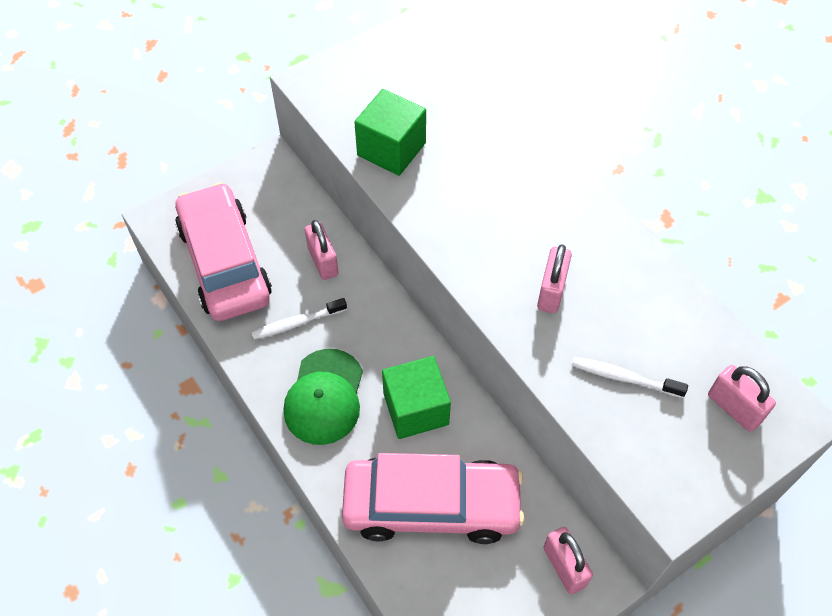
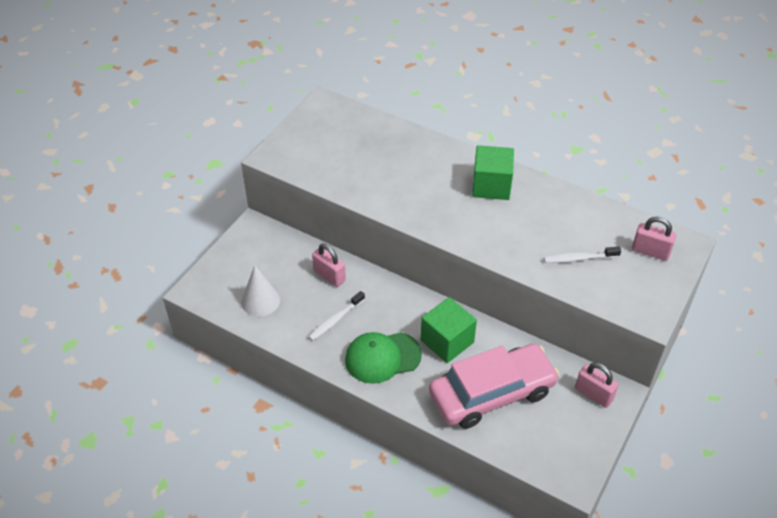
camera: 25 degrees left, 10 degrees down
pink car [175,182,272,321] -> white cone [241,265,280,316]
green cap [283,349,363,445] -> green cap turned 90 degrees clockwise [345,332,422,384]
green cube [354,89,426,176] -> green cube moved to [472,145,514,200]
pink padlock [537,244,572,313] -> none

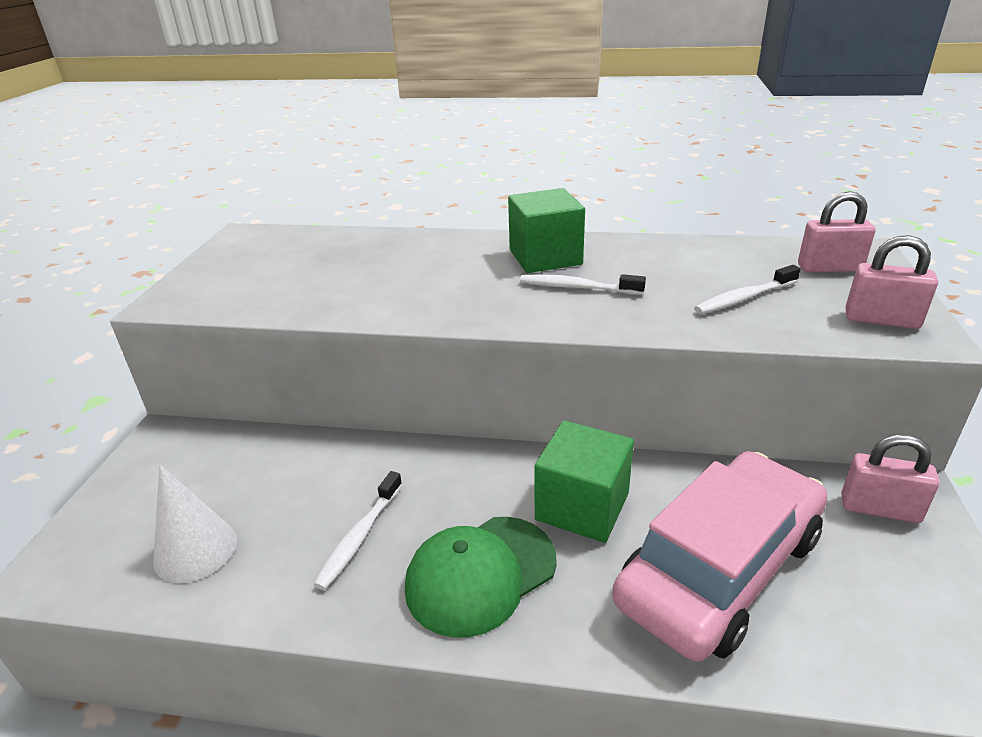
camera: 20 degrees left, 15 degrees down
pink padlock [312,243,346,287] -> pink padlock moved to [845,235,938,329]
none -> white toothbrush [520,274,646,295]

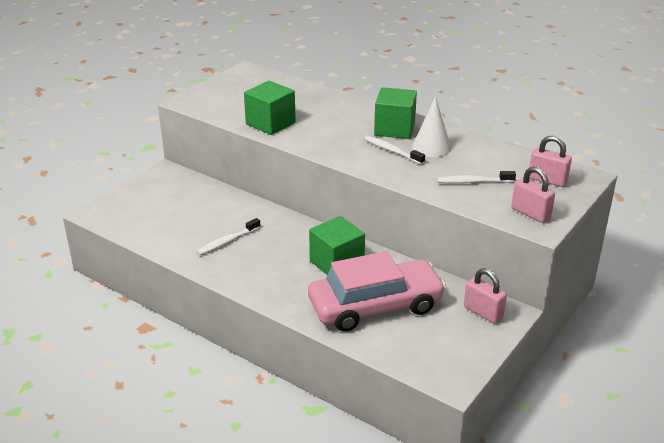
camera: 25 degrees right, 0 degrees up
white cone [153,465,237,583] -> white cone moved to [412,97,451,157]
green cap [405,517,557,638] -> none
none -> green cube [244,81,296,135]

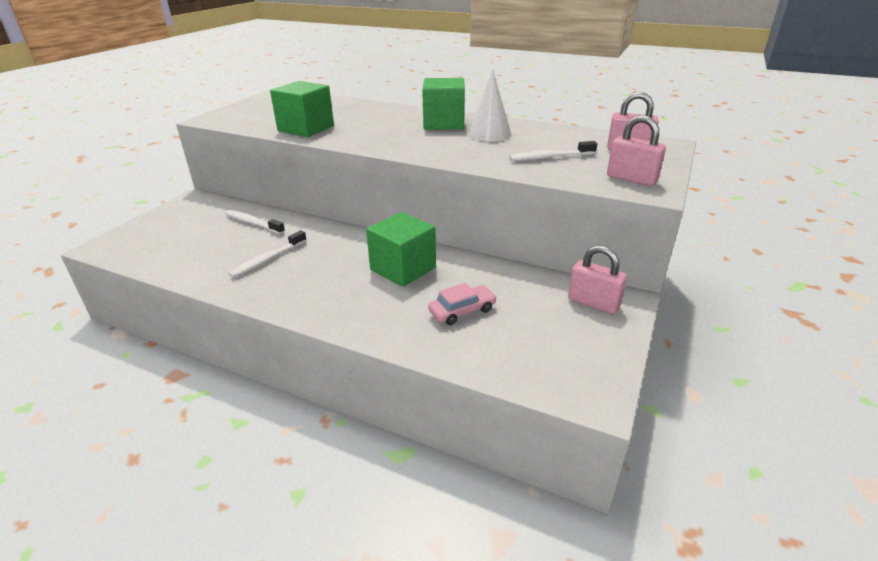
camera: 10 degrees left, 0 degrees up
pink car [308,251,446,332] -> pink car [428,283,497,325], size x0.41
white toothbrush [365,136,425,165] -> white toothbrush moved to [225,210,285,234]

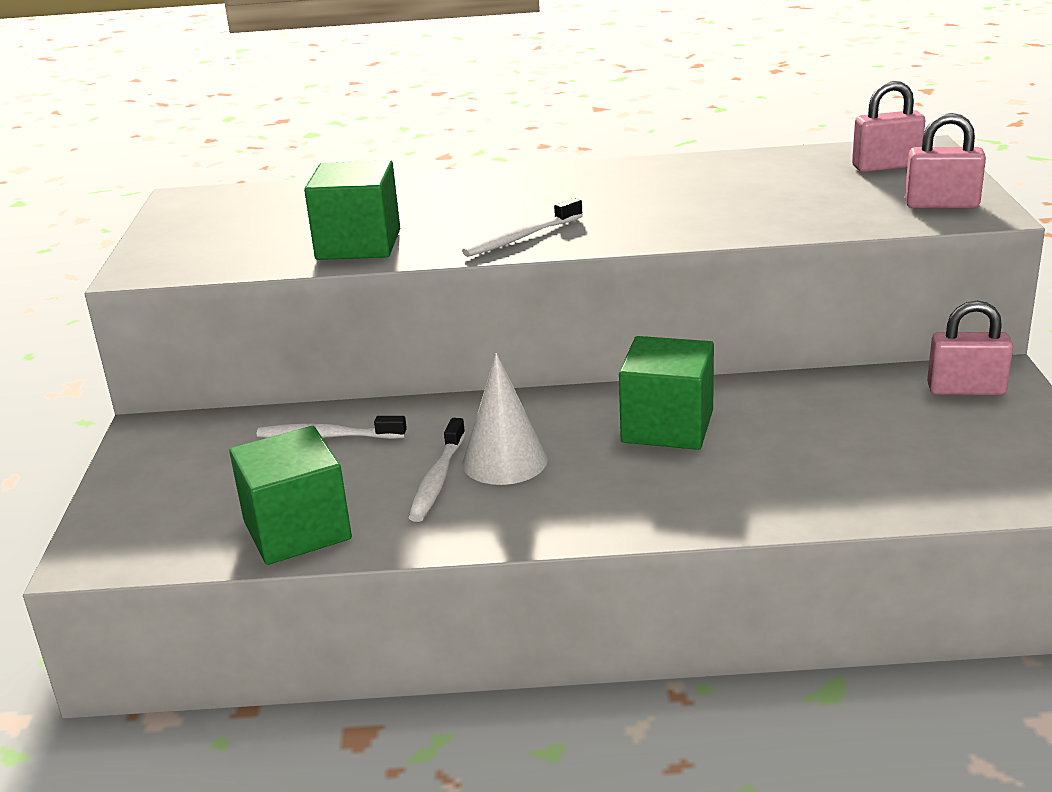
camera: 25 degrees left, 5 degrees down
green cube [422,78,465,130] -> green cube moved to [229,426,352,565]
pink car [428,283,497,325] -> none
white cone [468,69,512,142] -> white cone moved to [463,353,548,485]
white toothbrush [509,141,597,161] -> white toothbrush moved to [462,198,583,257]

